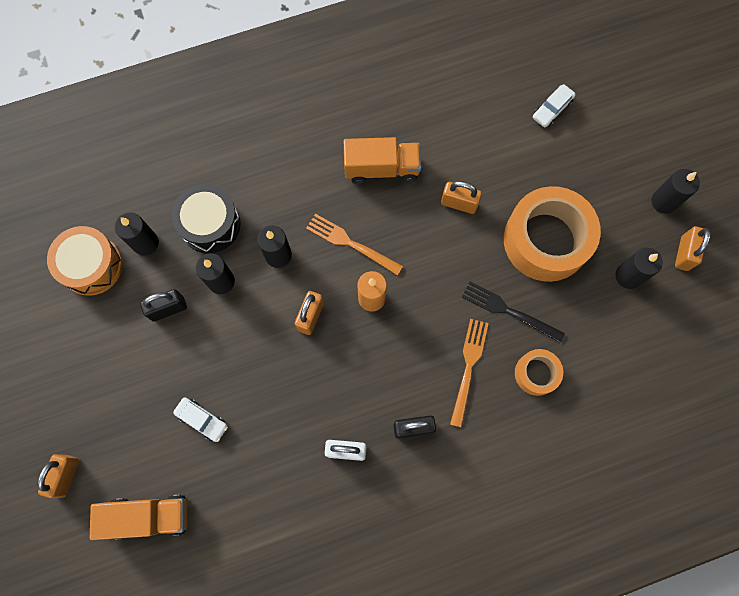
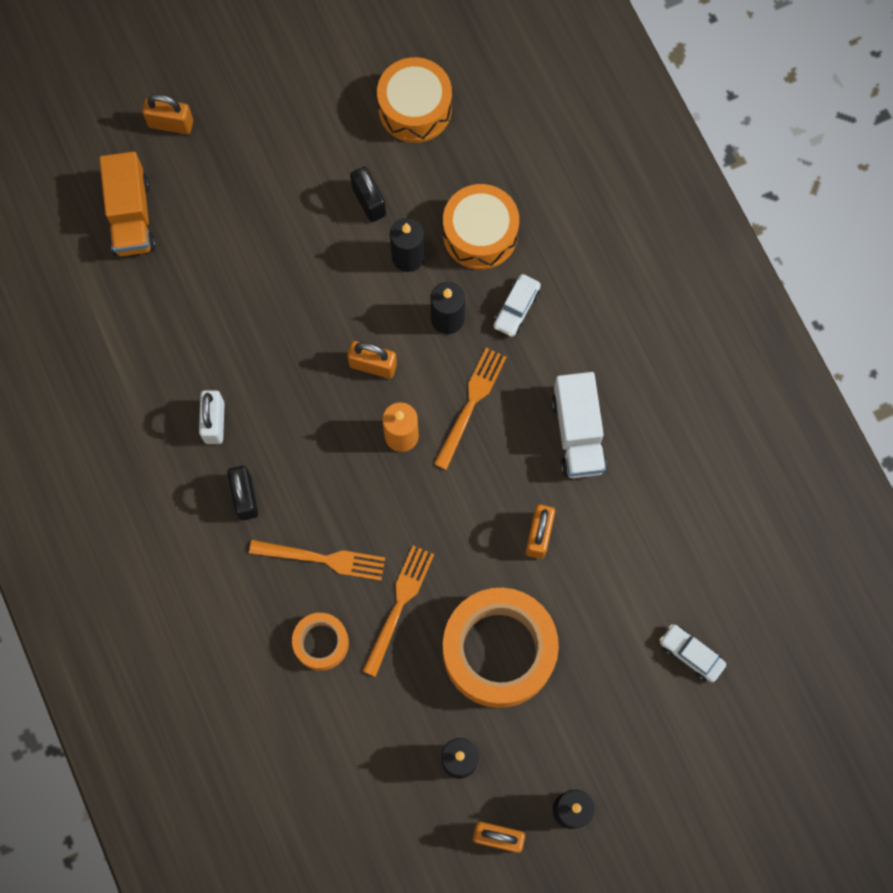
camera: 85 degrees right, 0 degrees up
black candle [115,213,159,256] -> none
black drum [172,184,241,253] -> orange drum [443,184,519,270]
white car [173,397,228,442] -> white car moved to [494,274,541,337]
orange truck [344,137,421,184] -> white truck [552,372,607,478]
black fork [462,281,565,343] -> orange fork [363,545,434,677]

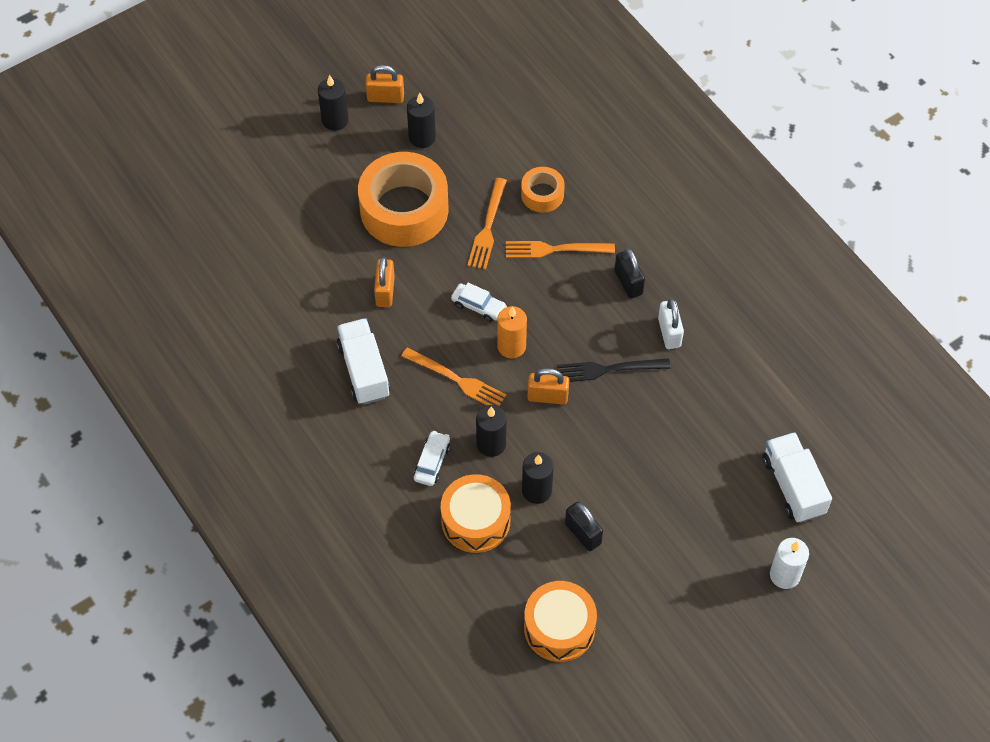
camera: 170 degrees right, 15 degrees down
orange truck [99,151,156,256] -> white truck [762,432,832,523]
orange padlock [142,94,193,134] -> white candle [770,538,809,589]
orange fork [434,348,507,470] -> orange fork turned 75 degrees counterclockwise [402,347,506,406]
white car [660,624,726,682] -> white car moved to [451,283,507,322]
none -> black fork [556,358,670,382]

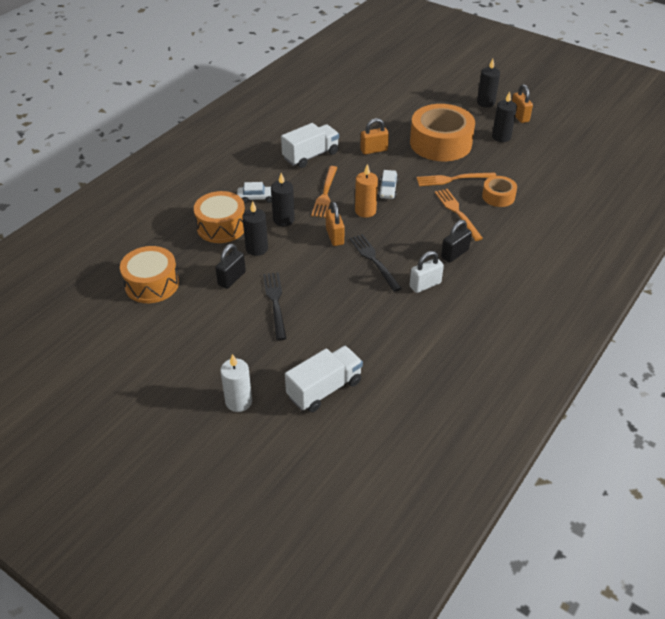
camera: 70 degrees right, 15 degrees down
none -> black fork [263,272,287,340]

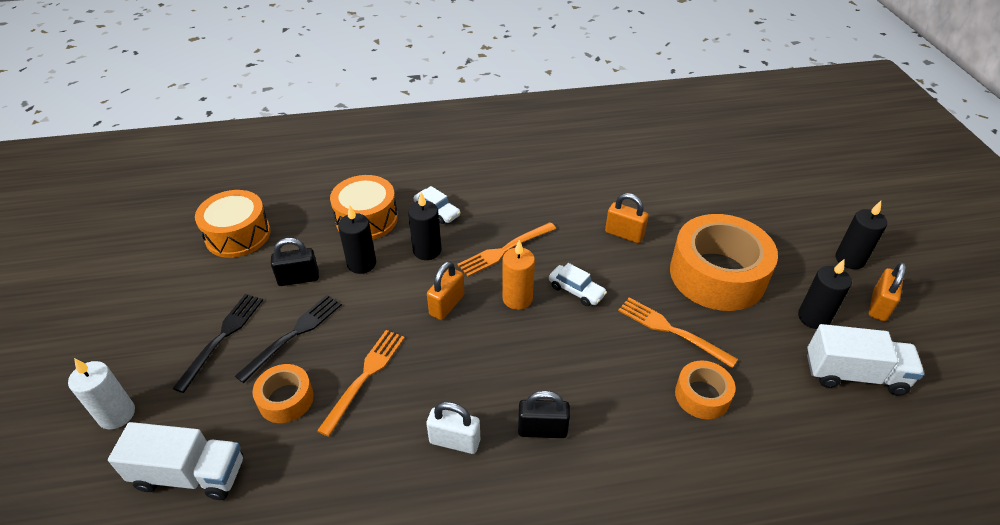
camera: 45 degrees right, 0 degrees up
white truck [281,123,339,168] -> white truck moved to [807,324,924,396]
black fork [349,234,402,292] -> black fork moved to [172,294,263,393]
white car [378,170,398,199] -> white car turned 105 degrees counterclockwise [549,263,607,306]
orange fork [435,189,483,241] -> orange fork moved to [317,330,405,437]
none -> orange tape [253,364,314,423]

